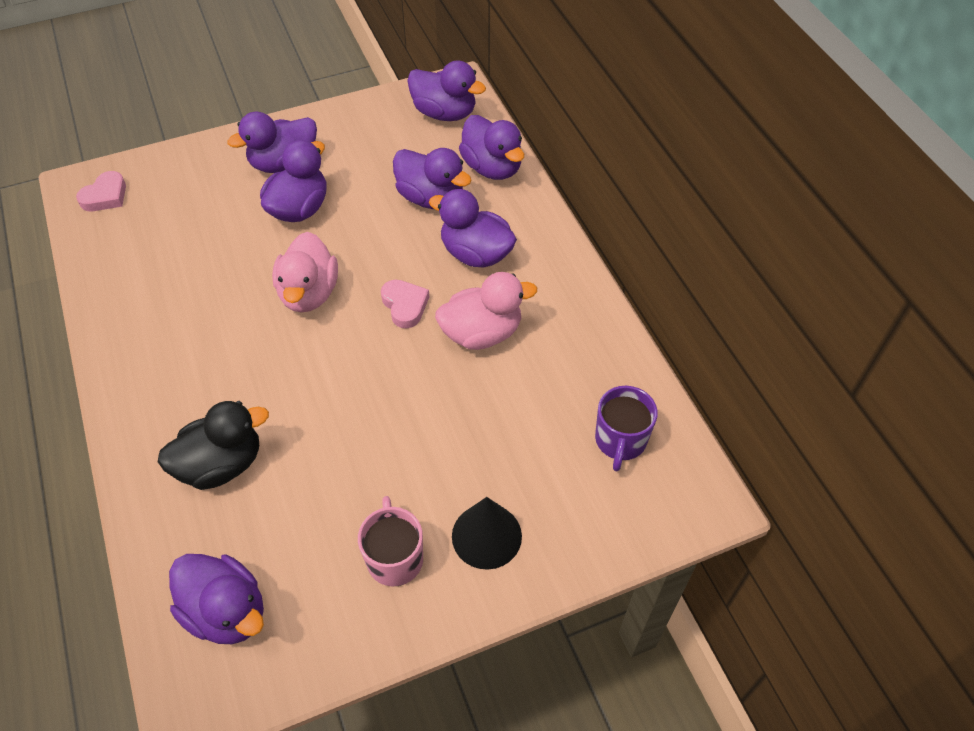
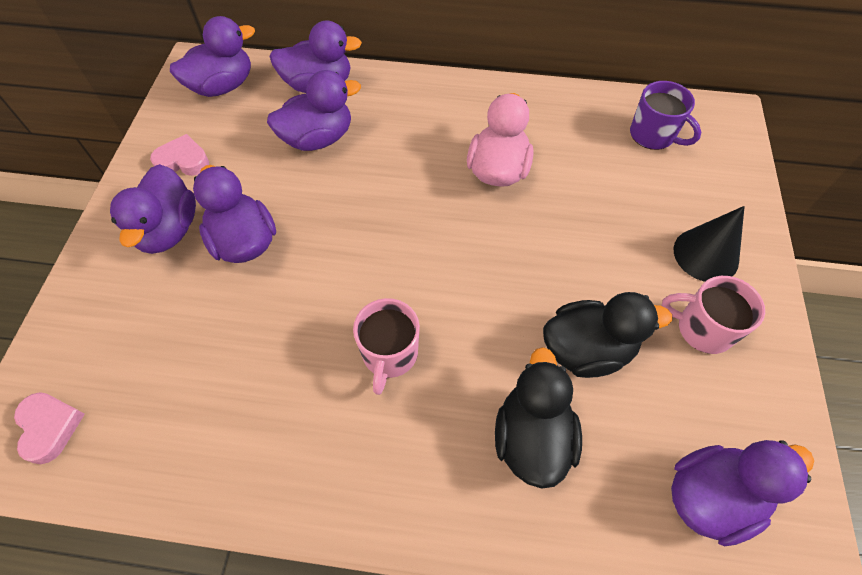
camera: 60 degrees left, 5 degrees up
pink duck [272,232,338,313] -> none
pink heart [381,280,429,328] -> pink heart moved to [150,134,209,176]
purple duck [429,189,517,268] -> none
none -> pink mug [353,298,420,395]
none -> black duck [543,292,672,378]

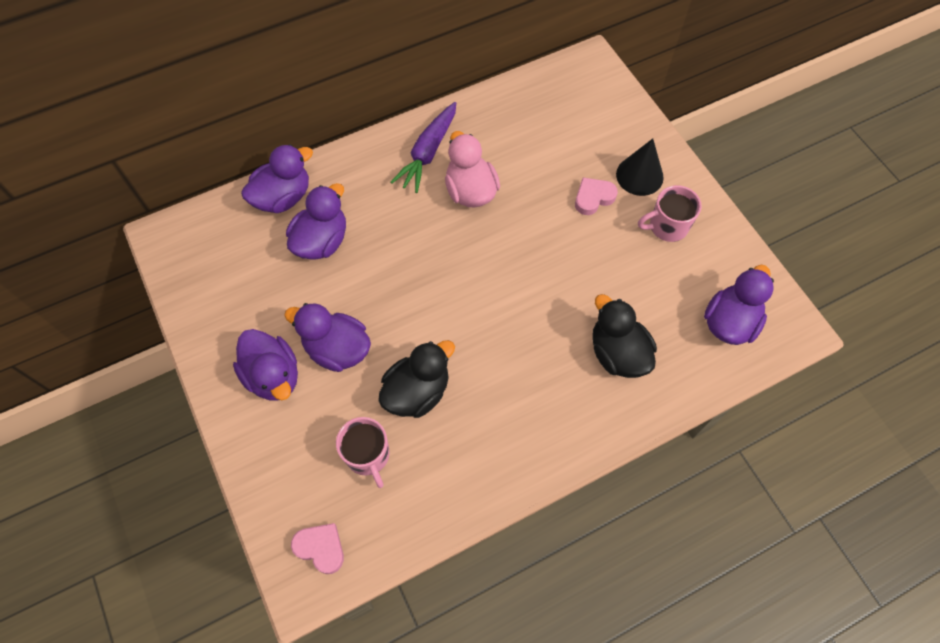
camera: 35 degrees left, 5 degrees up
pink heart [150,134,209,176] -> pink heart moved to [575,178,618,215]
purple duck [170,16,255,97] -> none
pink mug [353,298,420,395] -> pink mug moved to [336,417,390,488]
black duck [543,292,672,378] -> black duck moved to [378,340,455,418]
purple mug [630,81,701,150] -> none
none -> purple carrot [390,102,456,193]

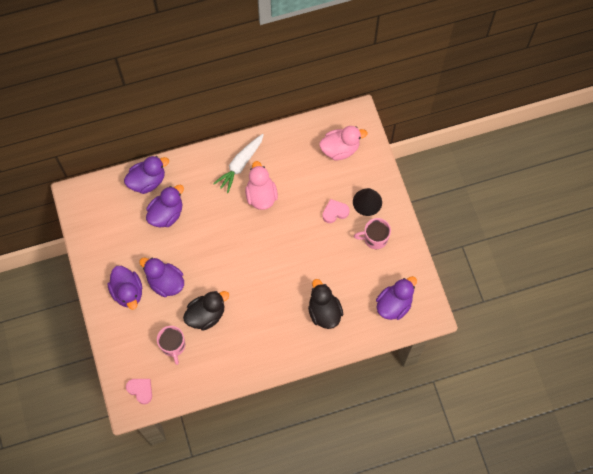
camera: 10 degrees right, 5 degrees up
purple carrot [390,102,456,193] -> white carrot [213,134,264,193]
none -> pink duck [319,126,368,160]

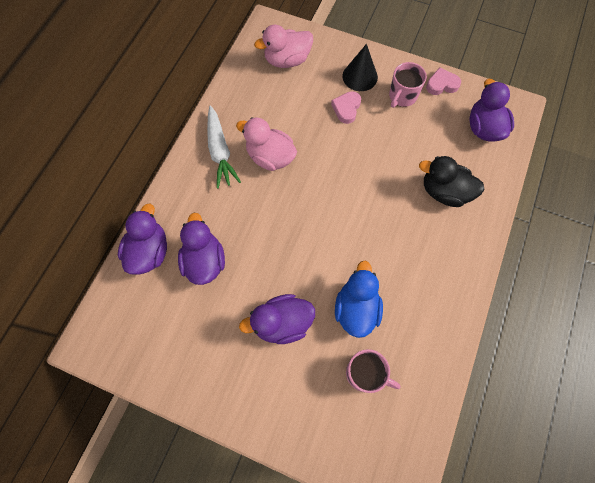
camera: 50 degrees left, 0 degrees up
purple duck [107,266,142,310] -> none
pink heart [126,379,152,404] -> pink heart moved to [426,67,461,95]
black duck [183,291,229,331] -> blue duck [335,261,383,338]
pink duck [319,126,368,160] -> pink duck turned 135 degrees counterclockwise [254,25,313,68]

